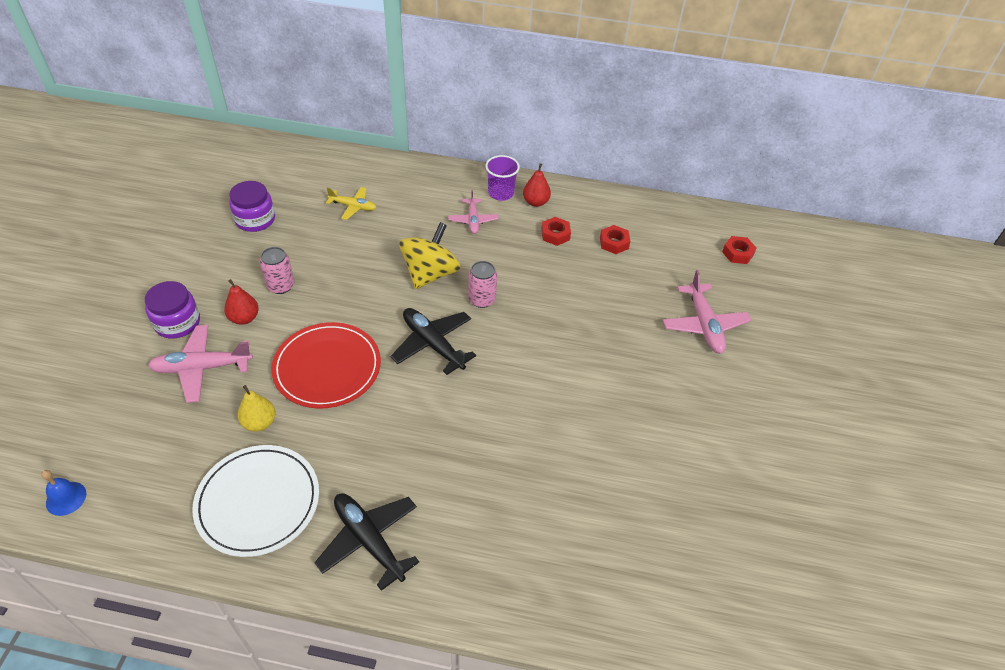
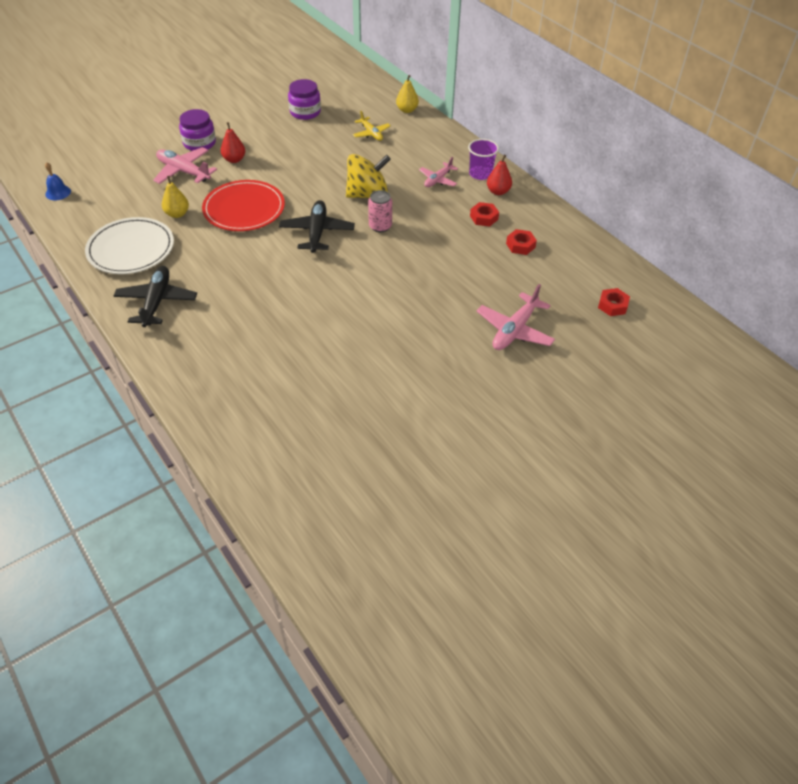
camera: 45 degrees right, 0 degrees up
pink can [260,247,294,294] -> none
none -> yellow pear [396,75,419,113]

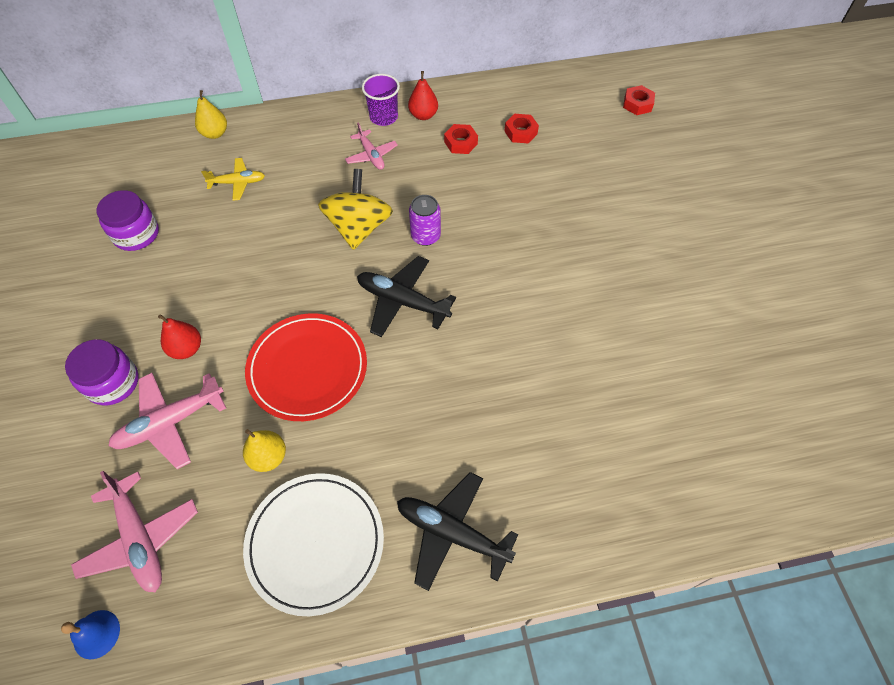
camera: 65 degrees left, 10 degrees up
pink can [368,190,392,232] -> purple can [409,195,441,246]
pink plane [477,284,555,350] -> pink plane moved to [71,471,198,592]

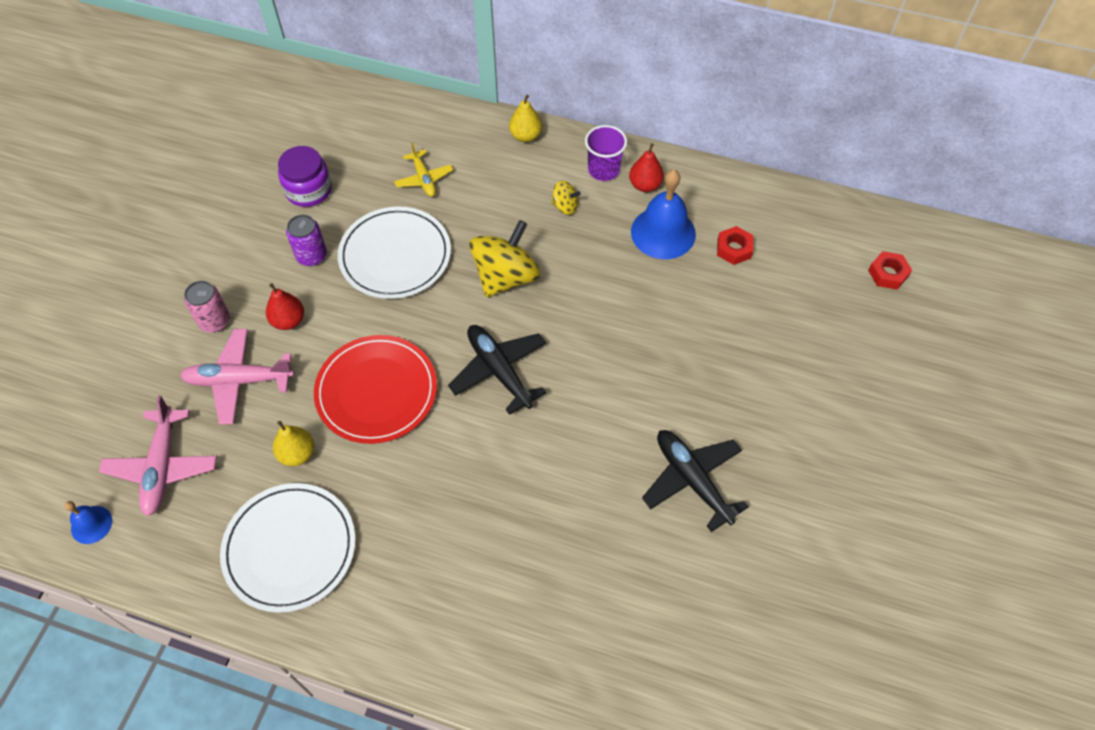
camera: 30 degrees right, 0 degrees up
purple jar [65,339,139,405] -> pink can [184,281,230,332]
yellow pear [195,90,227,139] -> yellow pear moved to [509,95,542,142]
yellow plane [201,158,265,201] -> yellow plane turned 45 degrees clockwise [394,142,453,197]
pink plane [345,123,398,170] -> yellow spinning top [551,181,581,215]
black plane [397,472,518,591] -> black plane moved to [642,430,748,532]
purple can [409,195,441,246] -> purple can moved to [286,215,327,266]
red nut [444,124,478,154] -> blue bell [631,169,696,259]
none -> white plate [338,207,451,299]

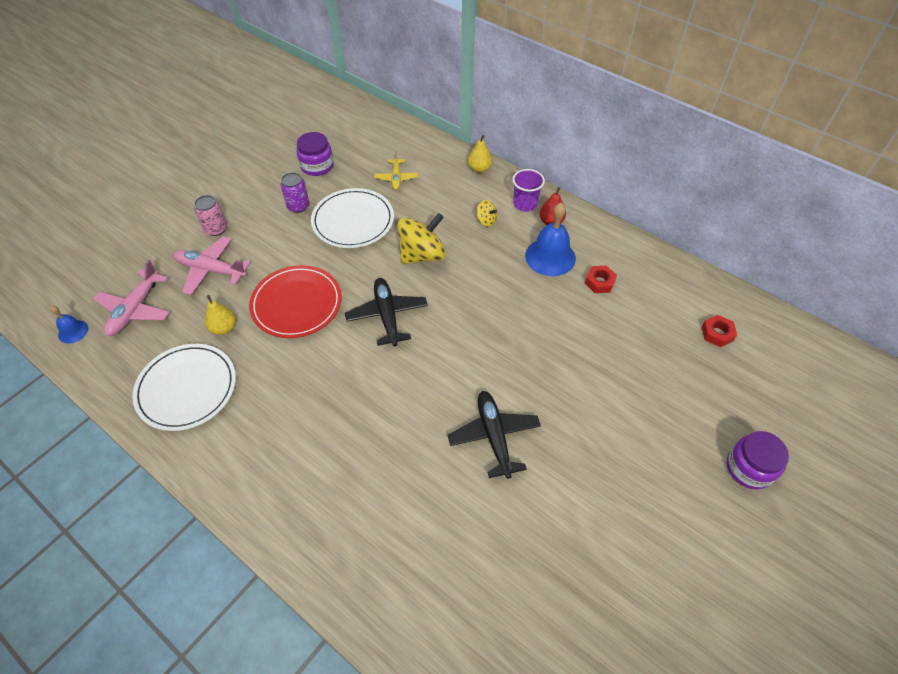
camera: 20 degrees right, 5 degrees down
red pear [266,283,304,330] -> none
none -> purple jar [727,431,789,489]

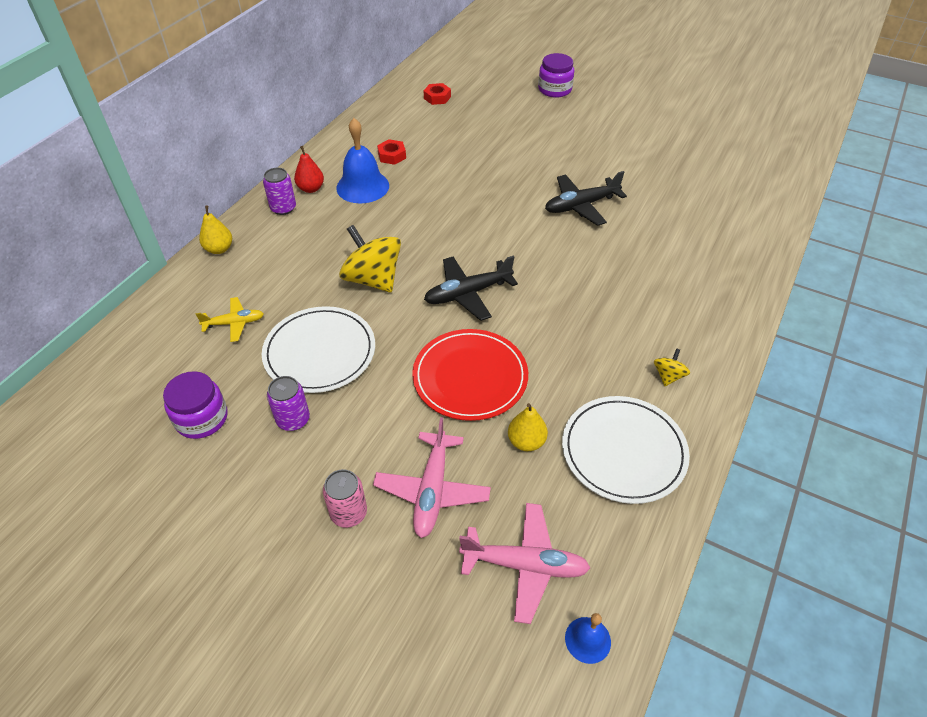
camera: 100 degrees left, 5 degrees down
yellow spinning top [476,200,497,227] -> yellow spinning top moved to [654,348,690,386]
purple cup [513,169,545,212] -> purple can [263,168,296,215]

